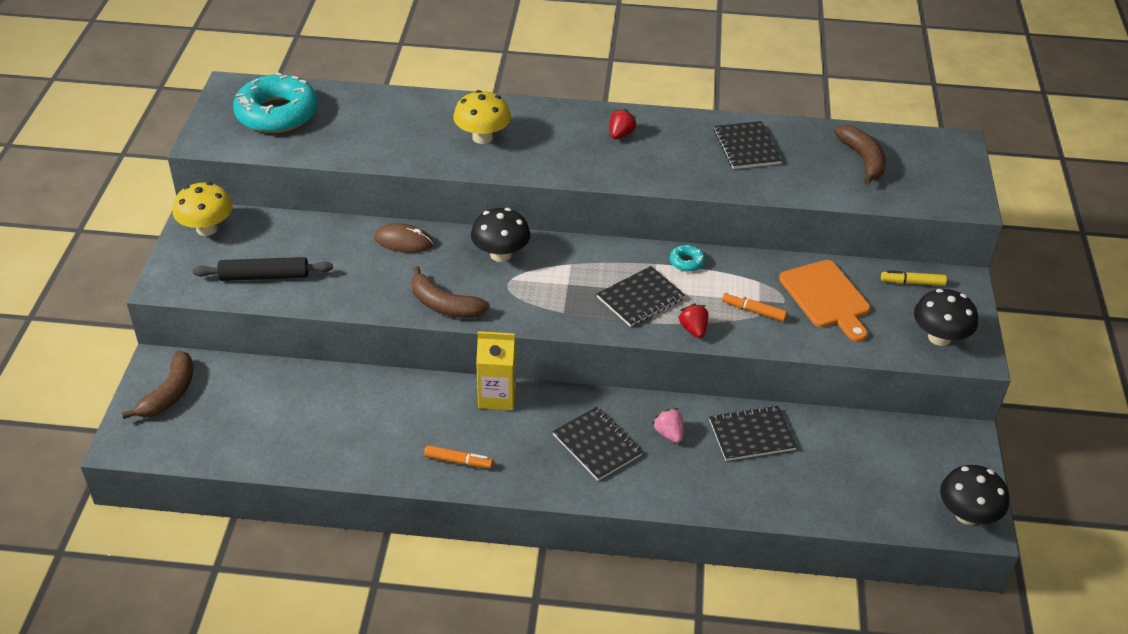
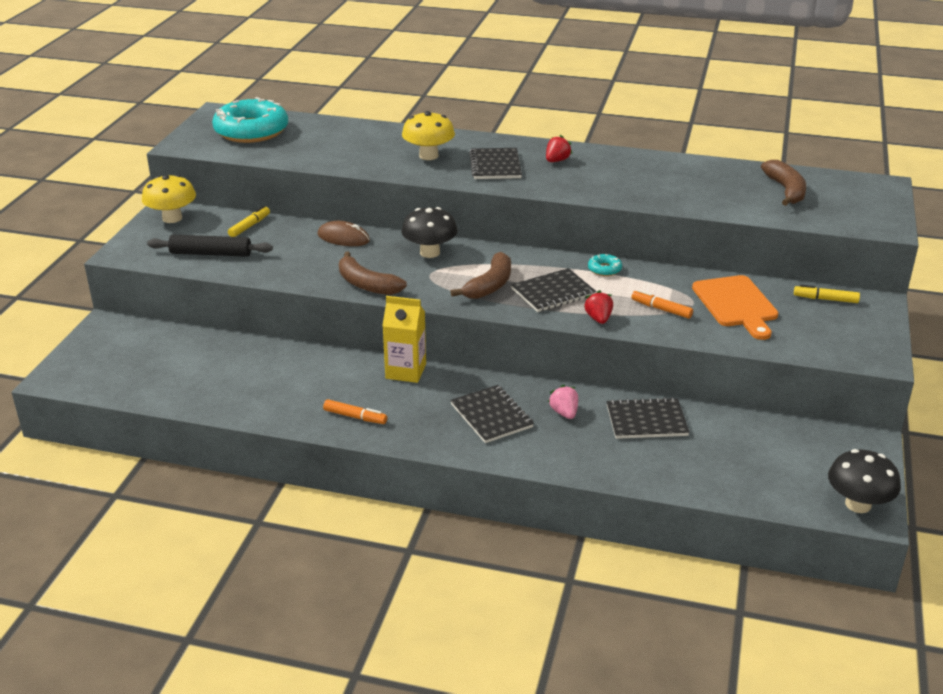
camera: 10 degrees right, 10 degrees down
brown banana [122,351,193,419] -> brown banana moved to [451,252,511,299]
black notebook [714,121,782,169] -> black notebook moved to [469,148,522,179]
black mushroom [914,289,978,346] -> none
none -> yellow marker [228,206,270,237]

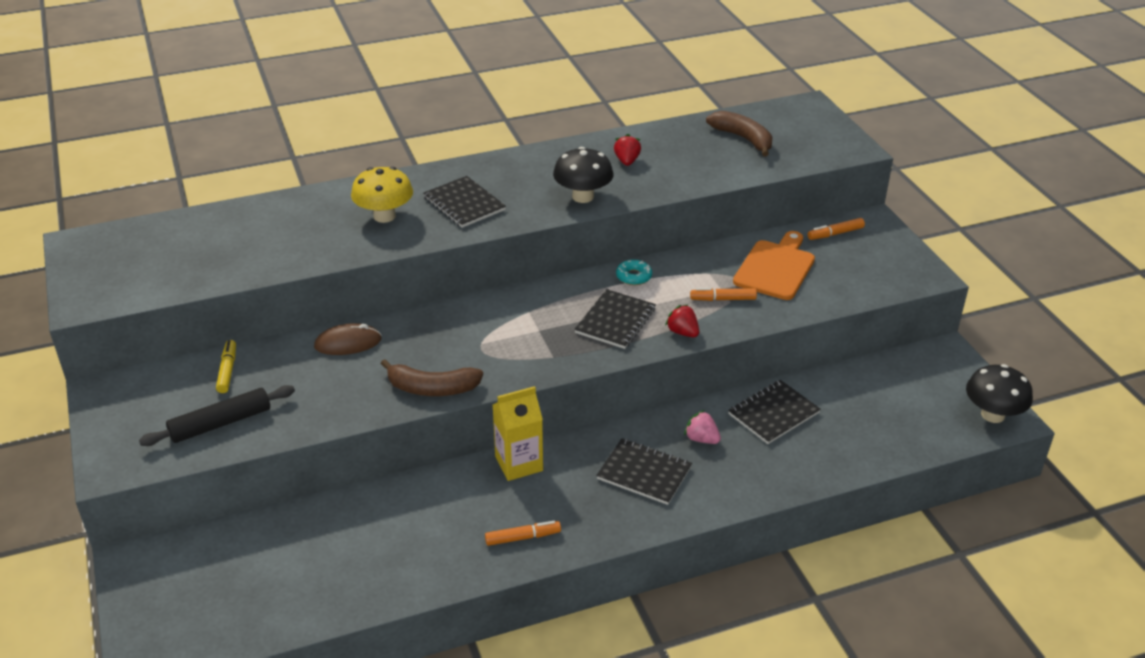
camera: 35 degrees left, 5 degrees up
yellow mushroom [142,175,196,223] -> none
turquoise donut [212,97,288,143] -> none
black mushroom [402,207,457,258] -> black mushroom moved to [553,147,613,203]
brown banana [451,252,511,299] -> none
red strawberry [546,135,572,162] -> red strawberry moved to [614,134,641,166]
orange cutting board [692,275,778,340] -> orange cutting board turned 105 degrees counterclockwise [733,231,815,300]
yellow marker [794,284,860,303] -> orange marker [808,218,865,240]

